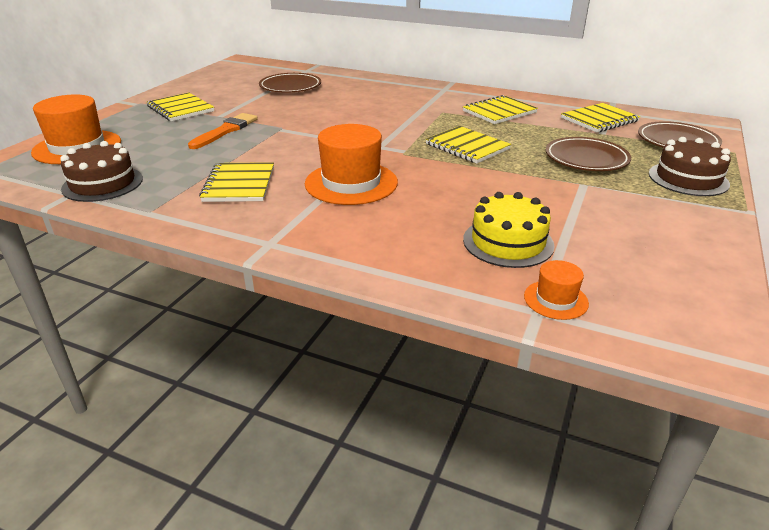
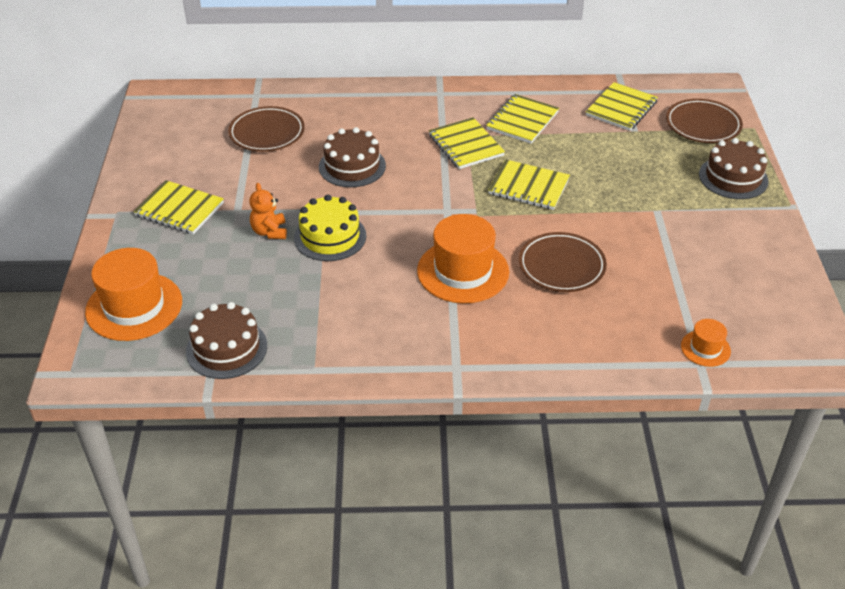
camera: 25 degrees left, 10 degrees up
orange brush [188,113,258,149] -> orange teddy bear [249,183,287,239]
yellow notebook [199,162,274,202] -> yellow notebook moved to [429,117,505,169]
yellow cake [463,192,555,268] -> yellow cake moved to [294,195,366,261]
brown plate [546,137,631,171] -> brown plate moved to [519,232,607,292]
none -> brown cake [319,127,386,187]

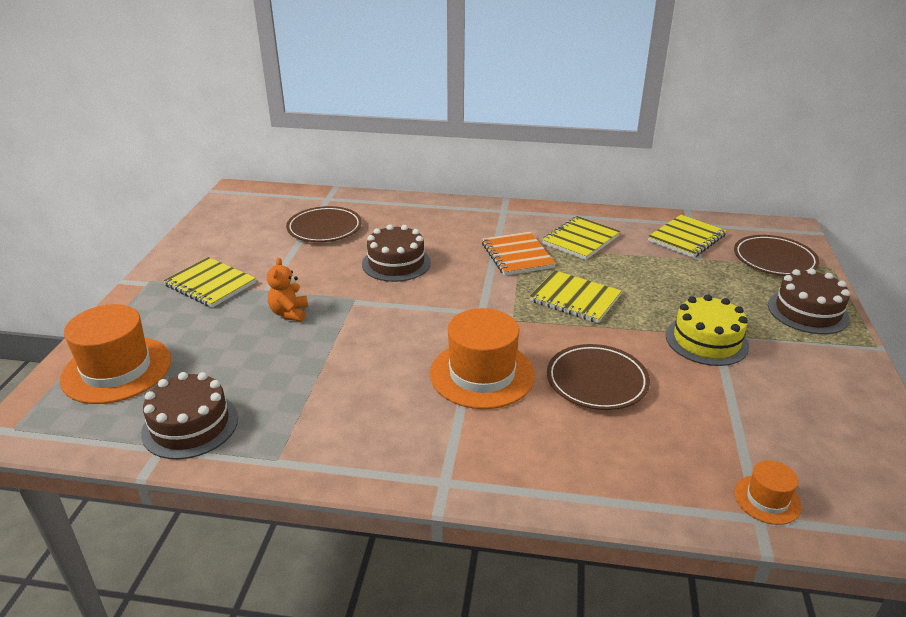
camera: 10 degrees right, 10 degrees down
yellow cake [294,195,366,261] -> yellow cake moved to [666,294,749,366]
yellow notebook [429,117,505,169] -> orange notebook [482,232,556,276]

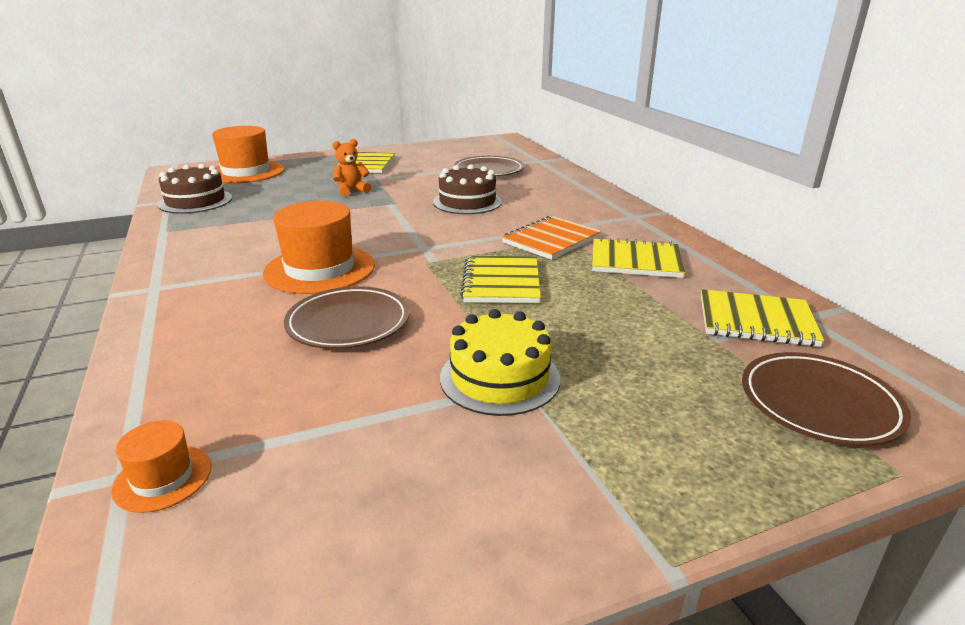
camera: 60 degrees right, 5 degrees down
brown cake [768,268,850,334] -> none

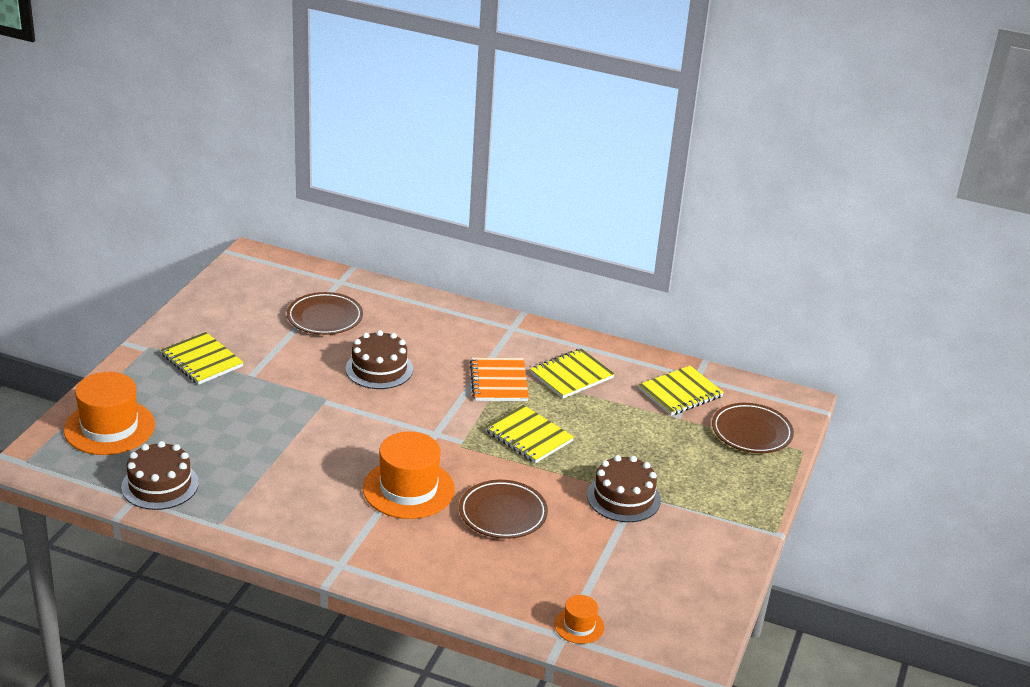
camera: 50 degrees left, 5 degrees up
orange teddy bear [332,139,371,197] -> none
yellow cake [440,309,560,416] -> brown cake [587,455,661,522]

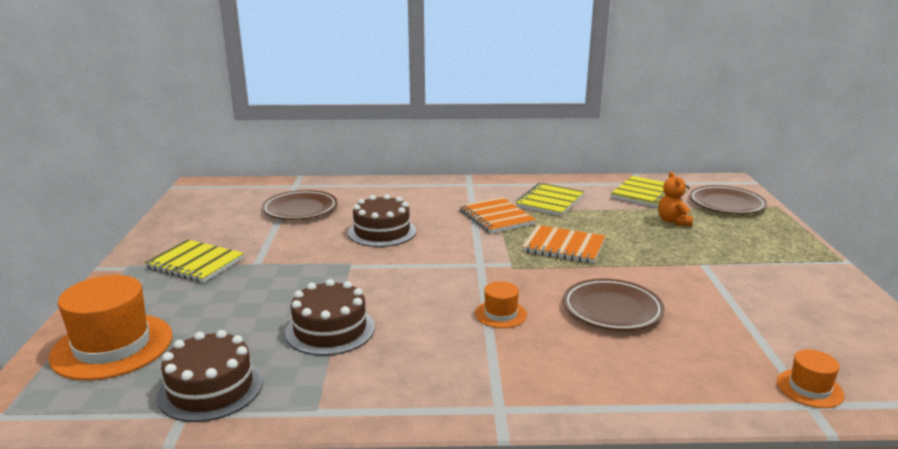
camera: 20 degrees left, 10 degrees down
orange hat [363,432,455,519] -> orange hat [475,281,527,328], size x0.50
yellow notebook [485,405,574,463] -> orange notebook [522,225,606,264]
brown cake [587,455,661,522] -> brown cake moved to [285,279,375,356]
none -> orange teddy bear [658,171,693,226]

